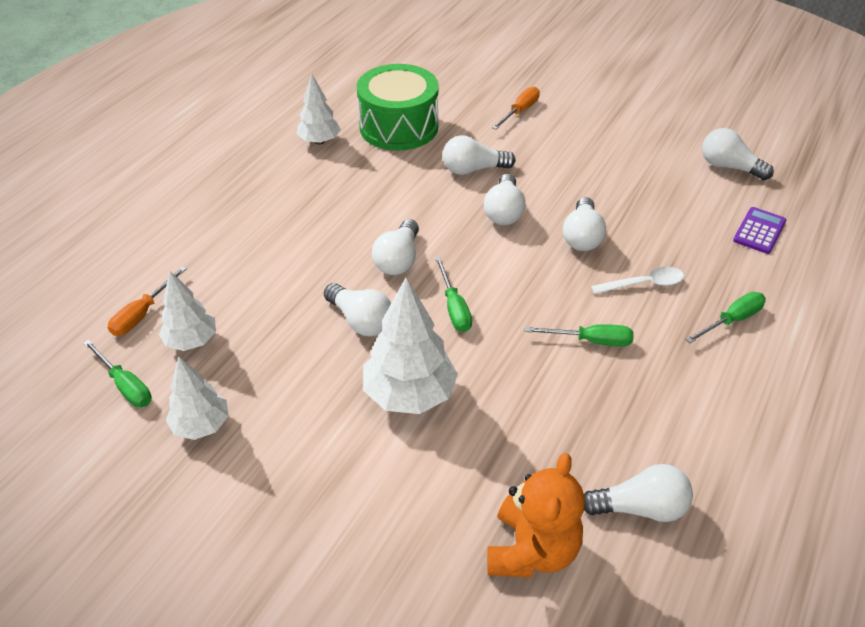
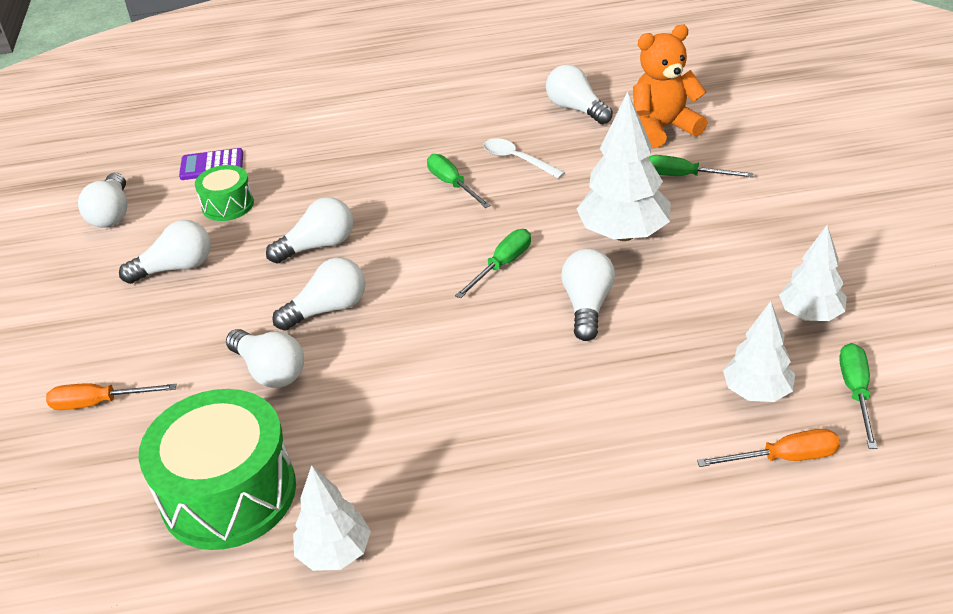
camera: 125 degrees left, 5 degrees down
white light bulb [372,219,419,275] -> white light bulb moved to [119,220,211,284]
white spoon [591,266,684,294] -> white spoon moved to [483,138,565,179]
green screwdriver [685,292,766,343] -> green screwdriver moved to [648,155,754,177]
none -> green drum [195,165,254,221]

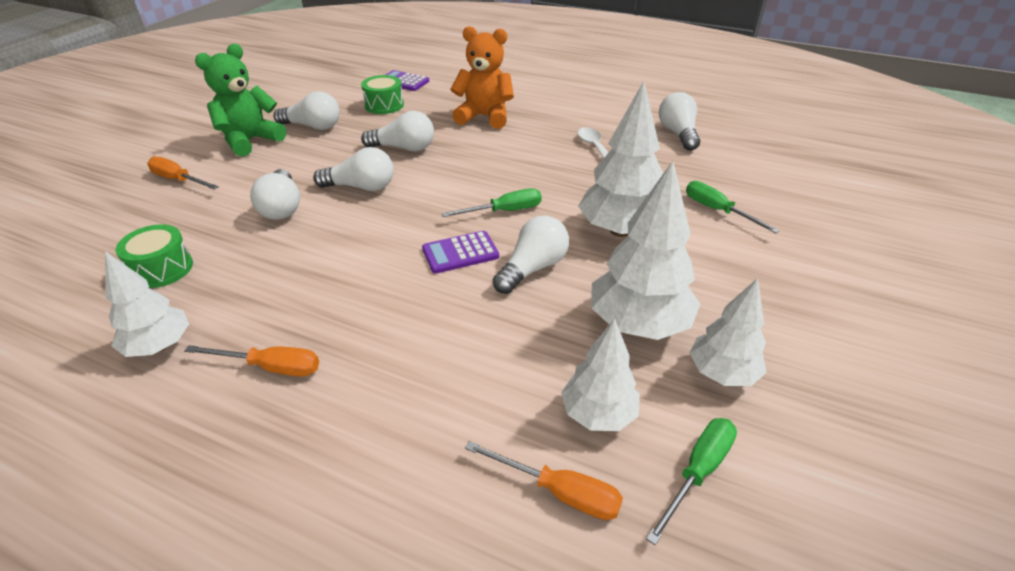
camera: 30 degrees right, 0 degrees up
white light bulb [78,173,127,228] -> none
green drum [139,389,296,550] -> green drum [116,224,193,288], size x0.52
green screwdriver [427,154,491,208] -> none
orange teddy bear [633,24,707,148] -> orange teddy bear moved to [450,26,514,129]
none -> orange screwdriver [185,345,319,377]
none -> green teddy bear [195,44,286,157]
none -> purple calculator [422,231,499,274]
none -> white tree [591,161,700,340]

